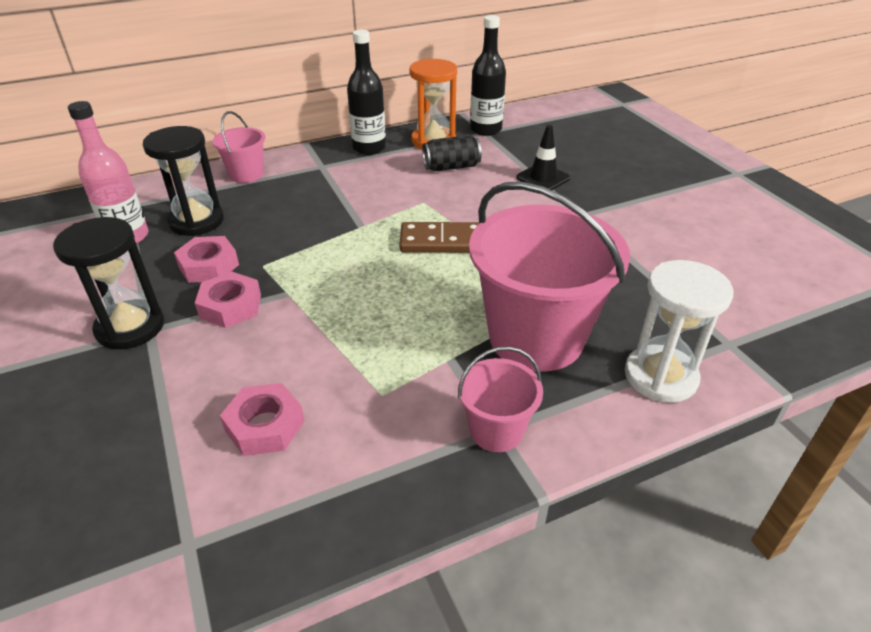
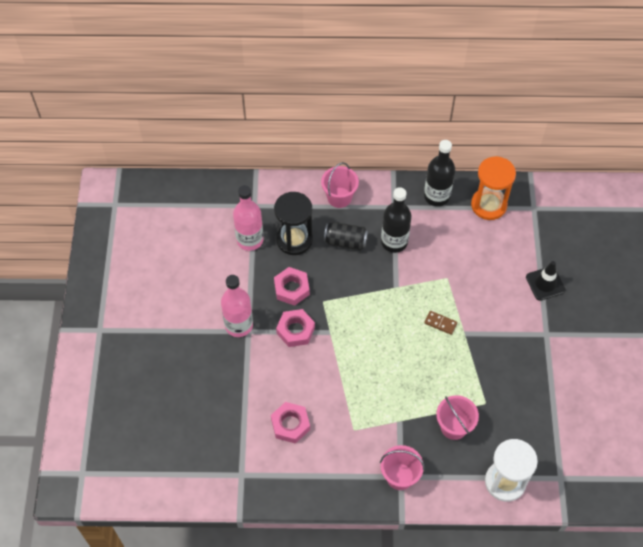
camera: 25 degrees right, 20 degrees up
black hourglass [53,217,164,350] -> pink bottle [221,275,253,337]
brown domino [399,222,479,253] -> brown domino [424,311,457,335], size x0.53
black can [422,135,482,171] -> black can moved to [324,222,368,250]
pink bucket [469,182,630,372] -> pink bucket [436,395,479,440], size x0.49
black bottle [470,15,506,136] -> black bottle moved to [381,187,411,253]

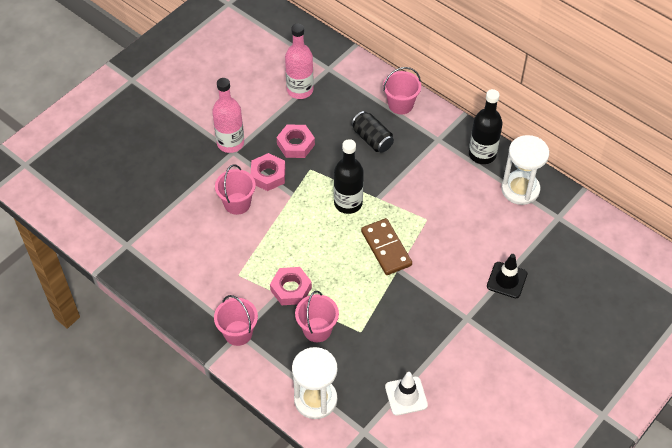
camera: 40 degrees right, 5 degrees down
pink nut [271,402,310,444] -> pink nut moved to [270,267,312,305]
black hourglass [274,192,313,255] -> none
black bottle [381,187,411,253] -> black bottle moved to [334,139,364,214]
brown domino [424,311,457,335] -> brown domino [361,218,412,275], size x1.89
orange hourglass [471,156,516,220] -> white hourglass [501,135,549,205]
none -> pink bucket [215,164,256,215]
none -> white traffic cone [385,372,428,416]

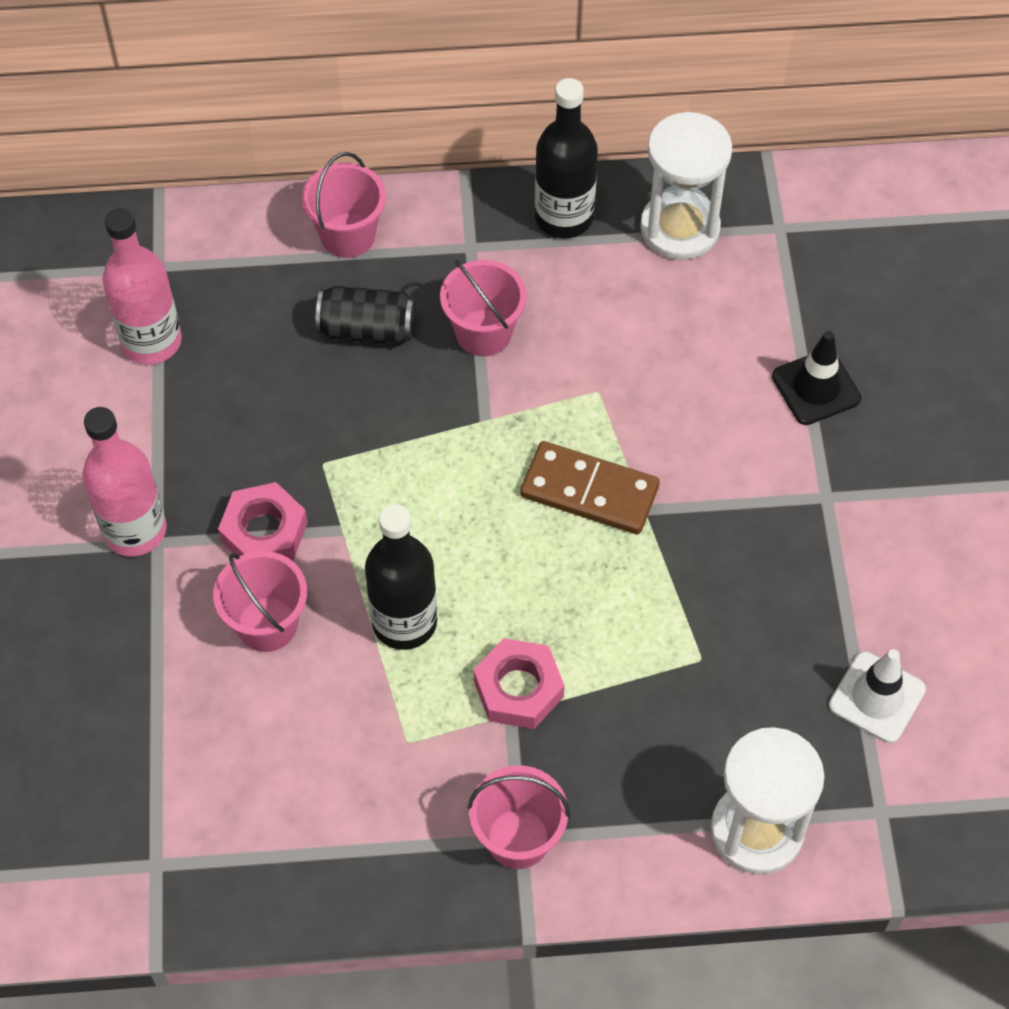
camera: 45 degrees left, 5 degrees up
pink nut [277,125,315,158] -> none
pink bucket [295,291,339,342] -> pink bucket moved to [440,259,527,357]
black bottle [334,139,364,214] -> black bottle moved to [365,504,437,650]

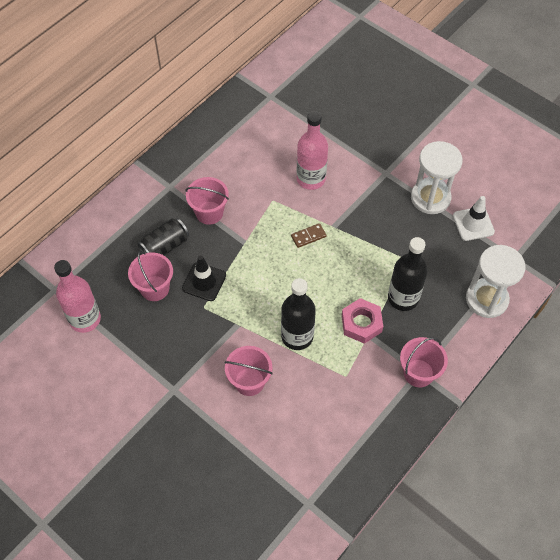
camera: 45 degrees left, 0 degrees up
pink bottle [82,407,167,557] -> pink bottle moved to [297,111,328,190]
pink nut [218,482,308,560] -> none
pink bucket [302,152,386,258] -> pink bucket moved to [128,251,173,301]
brown domino [520,441,660,534] -> brown domino [291,223,326,248], size x0.53
black bottle [535,78,598,238] -> black bottle moved to [388,237,428,311]
white hourglass [640,112,732,260] -> white hourglass moved to [411,141,463,214]
black traffic cone [772,331,861,425] -> black traffic cone moved to [182,256,226,301]

